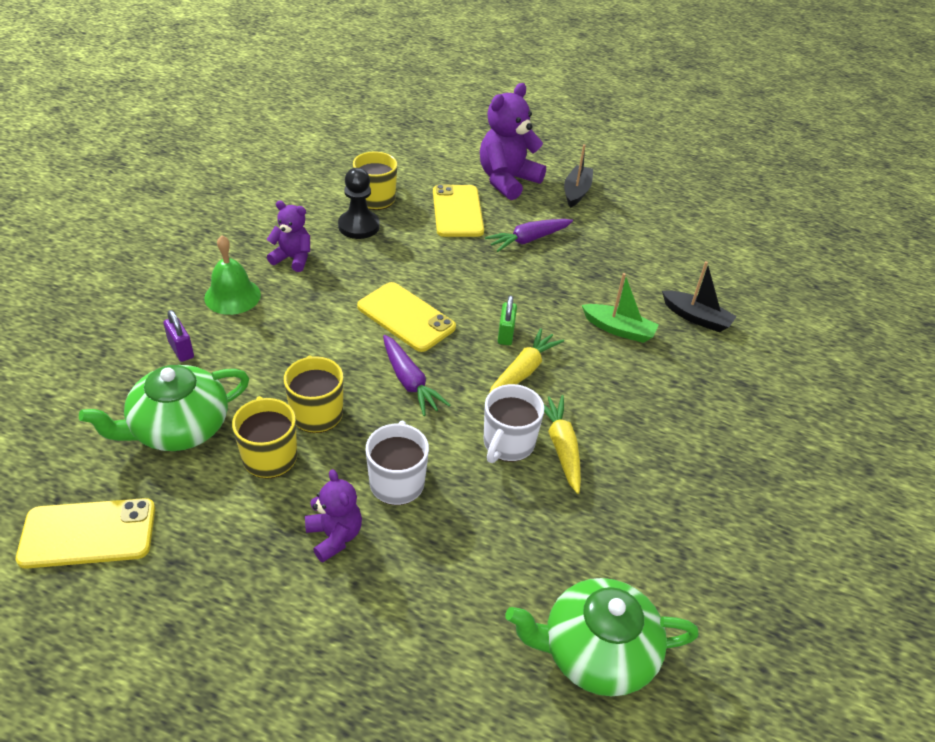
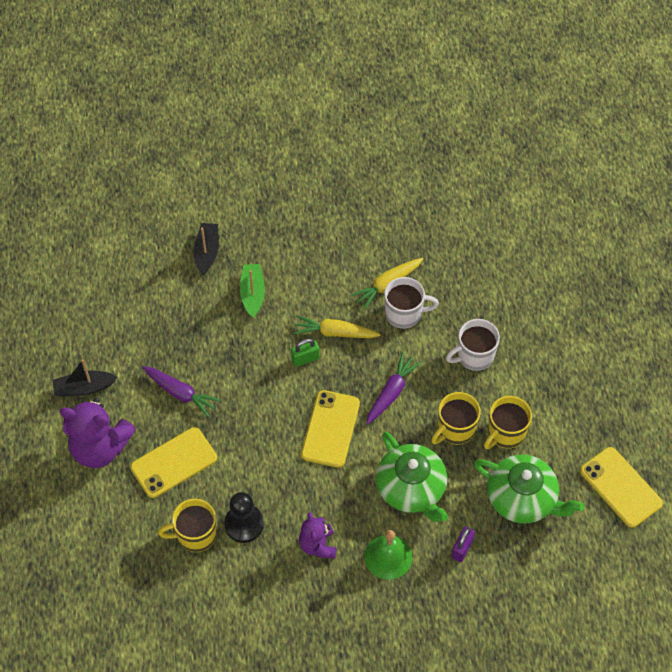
camera: 115 degrees left, 15 degrees up
purple teddy bear [305,469,362,563] -> none
green teapot [505,578,699,696] -> green teapot moved to [376,432,448,522]

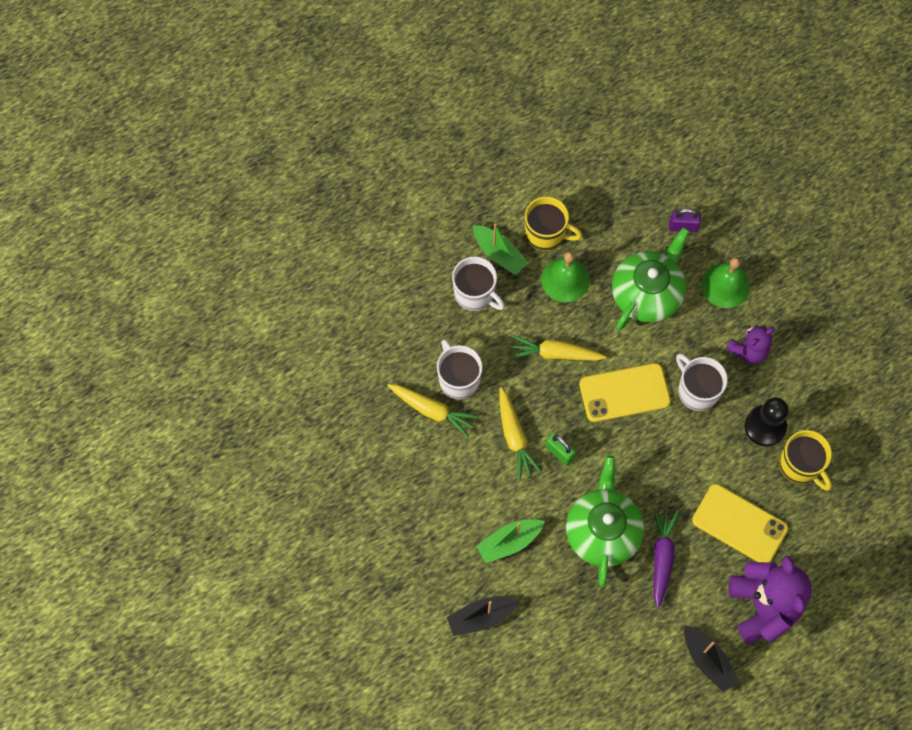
camera: 115 degrees left, 10 degrees up
purple carrot [366,352,422,425] -> yellow carrot [510,335,607,361]
yellow mug [431,392,481,445] -> green bell [541,251,590,302]
green teapot [474,454,584,524] -> green teapot moved to [566,456,644,587]
yellow phone [580,447,663,528] -> none
none -> green boat [473,224,528,275]
none -> white mug [676,354,728,411]

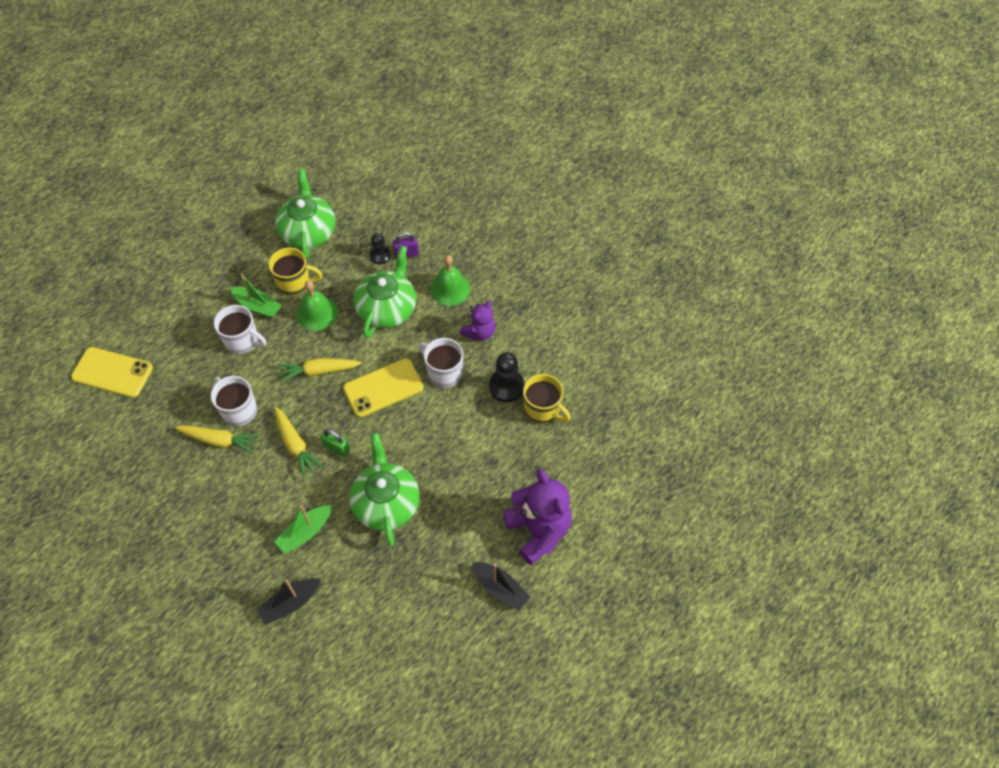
camera: 15 degrees left, 10 degrees down
purple carrot [654,508,679,608] -> none
yellow phone [692,484,788,562] -> yellow phone moved to [71,347,153,398]
none -> green teapot [275,169,336,259]
none -> black pawn [370,233,391,264]

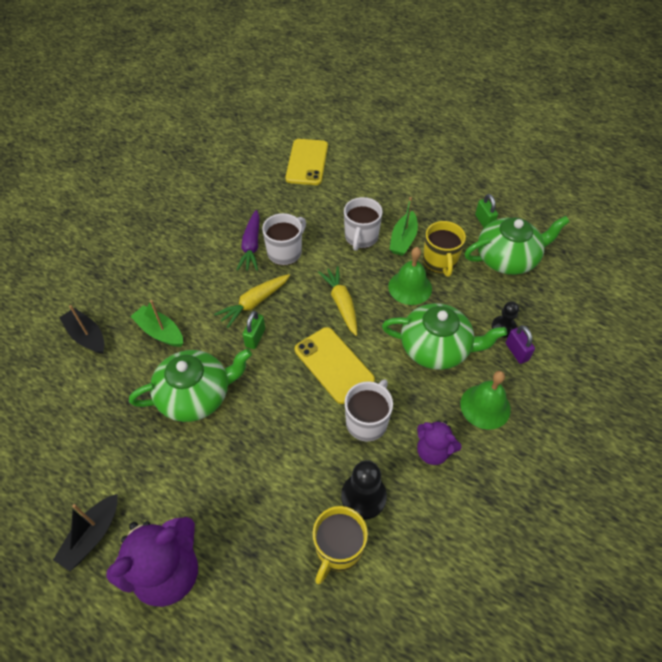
camera: 80 degrees right, 5 degrees down
yellow carrot [175,425,260,454] -> purple carrot [236,210,259,271]
none -> green padlock [475,194,498,228]

